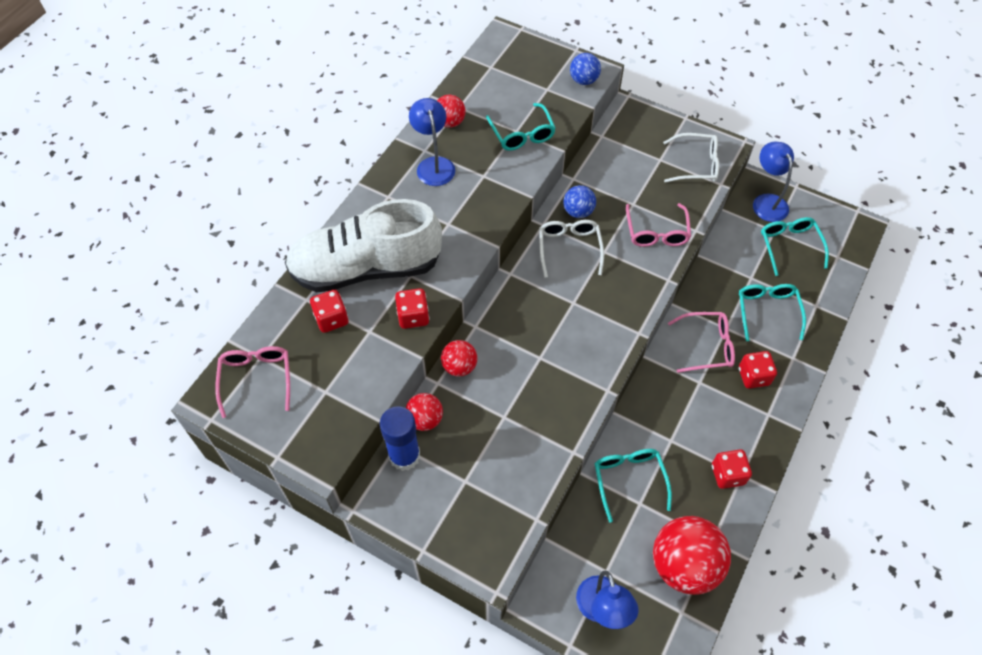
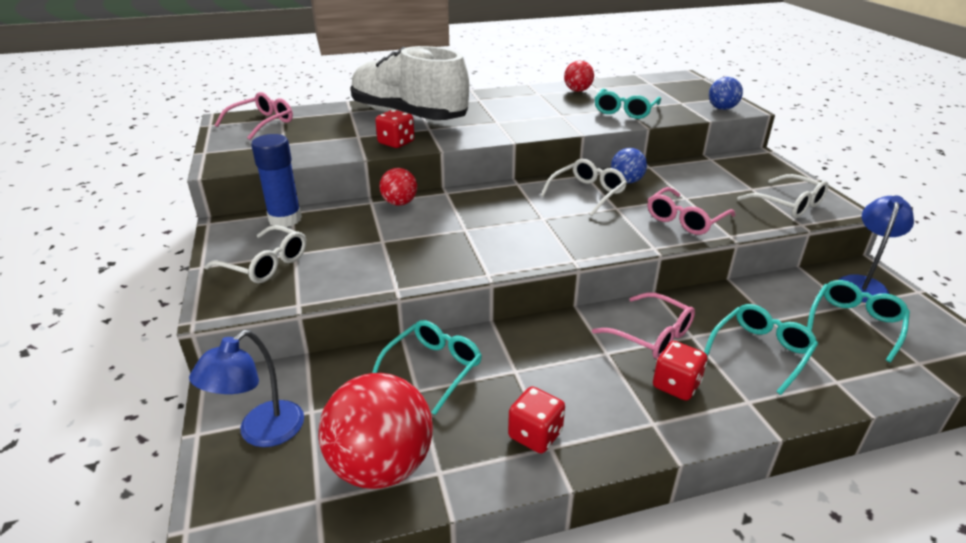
camera: 45 degrees right, 25 degrees down
red dice [310,290,348,333] -> none
red ball [406,393,443,431] -> none
blue lamp [409,98,455,186] -> none
none -> white glasses [204,225,306,283]

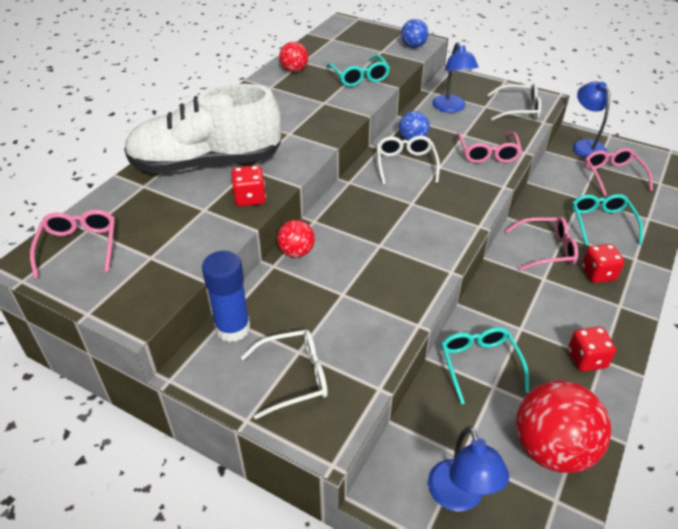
camera: 45 degrees left, 10 degrees up
turquoise glasses [807,280,910,362] -> pink glasses [585,148,653,196]
none -> blue lamp [432,42,478,113]

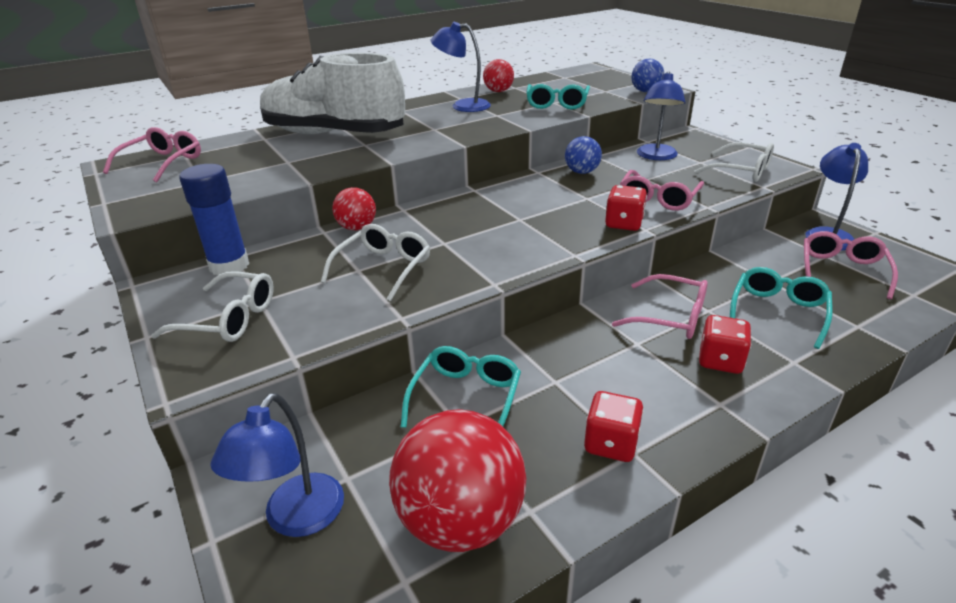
camera: 30 degrees right, 10 degrees down
red dice [231,165,266,207] -> red dice moved to [605,185,647,231]
white glasses [377,136,440,185] -> white glasses moved to [321,224,430,301]
none -> blue lamp [431,22,491,112]

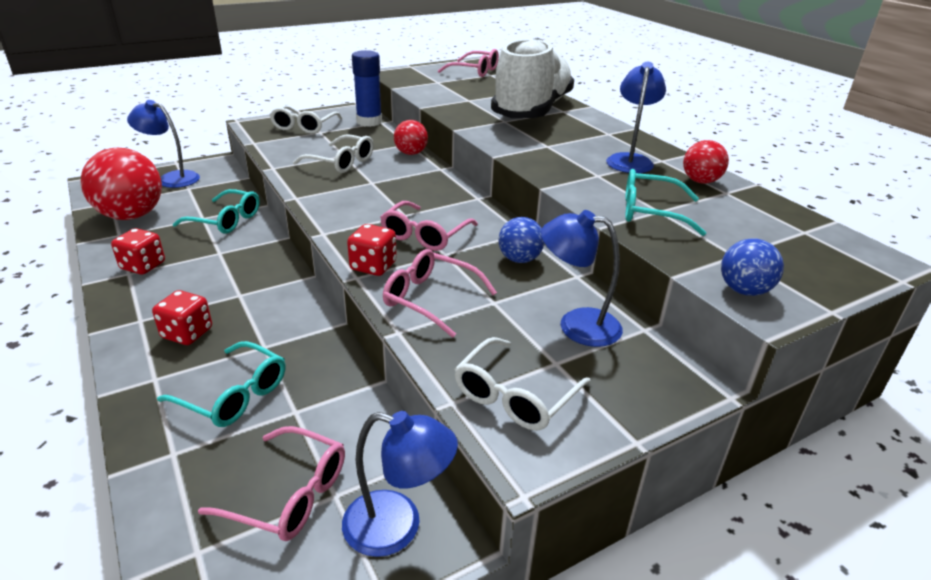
camera: 90 degrees right, 0 degrees up
pink glasses [612,274,708,339] -> pink glasses moved to [380,201,478,251]

